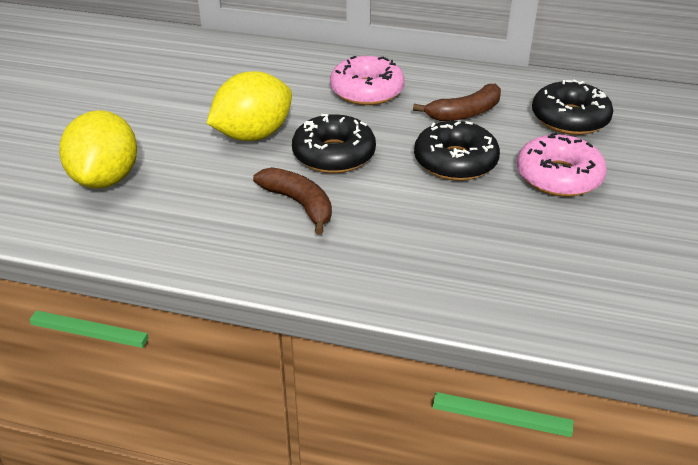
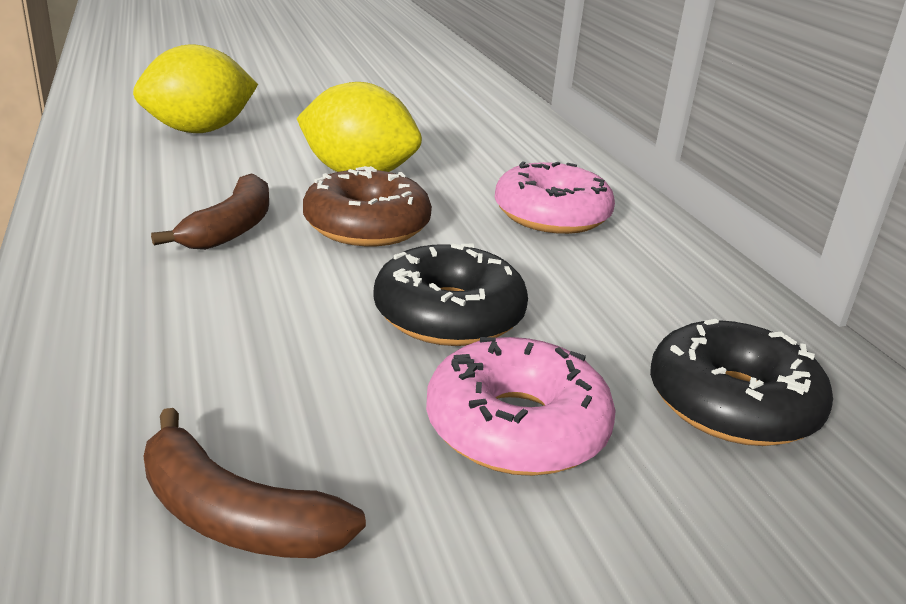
camera: 55 degrees right, 10 degrees down
black donut [292,114,376,173] -> brown donut [303,166,432,246]
brown banana [413,84,501,121] -> brown banana moved to [143,408,366,558]

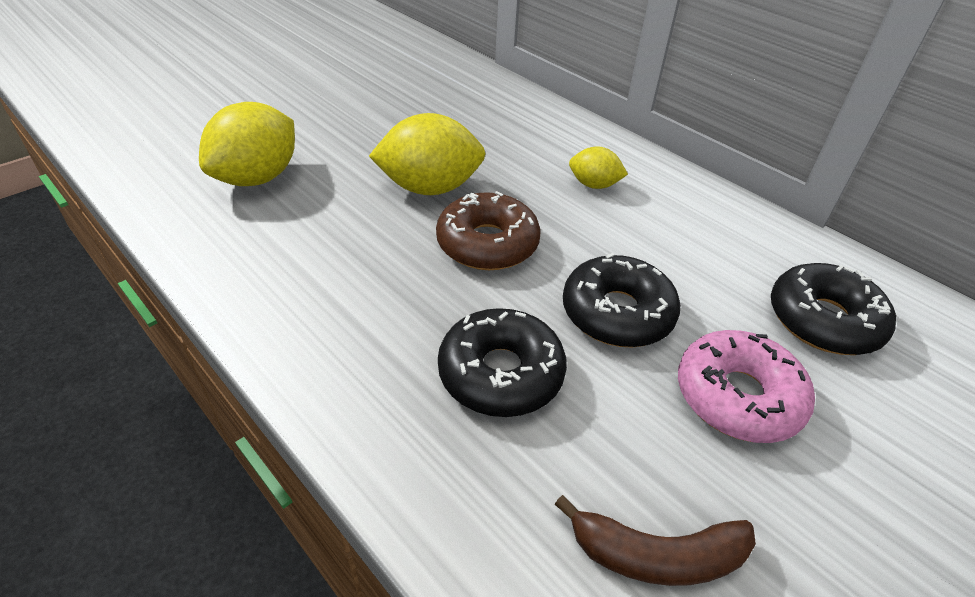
camera: 25 degrees left, 15 degrees up
brown banana [151,174,269,250] -> none
pink donut [495,161,615,234] -> yellow lemon [569,146,628,189]
none -> black donut [438,308,567,417]

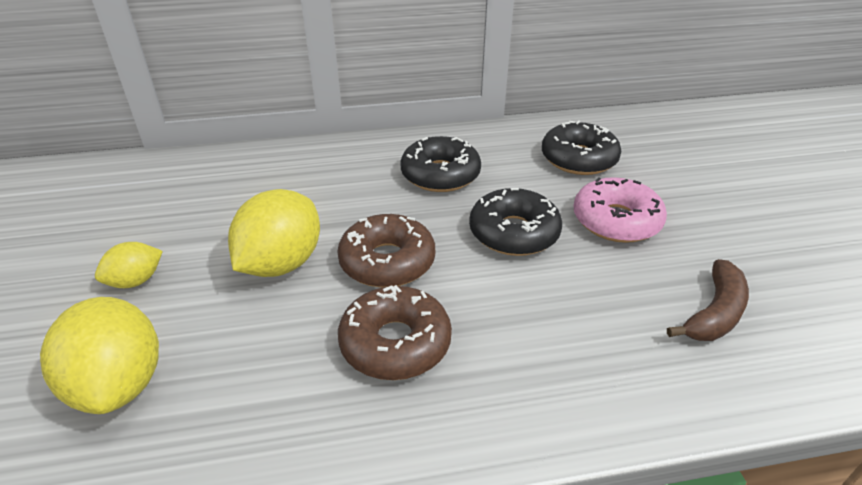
camera: 55 degrees left, 5 degrees down
black donut [438,308,567,417] -> black donut moved to [401,136,481,192]
yellow lemon [569,146,628,189] -> yellow lemon moved to [95,242,163,288]
none -> brown donut [338,285,452,380]

